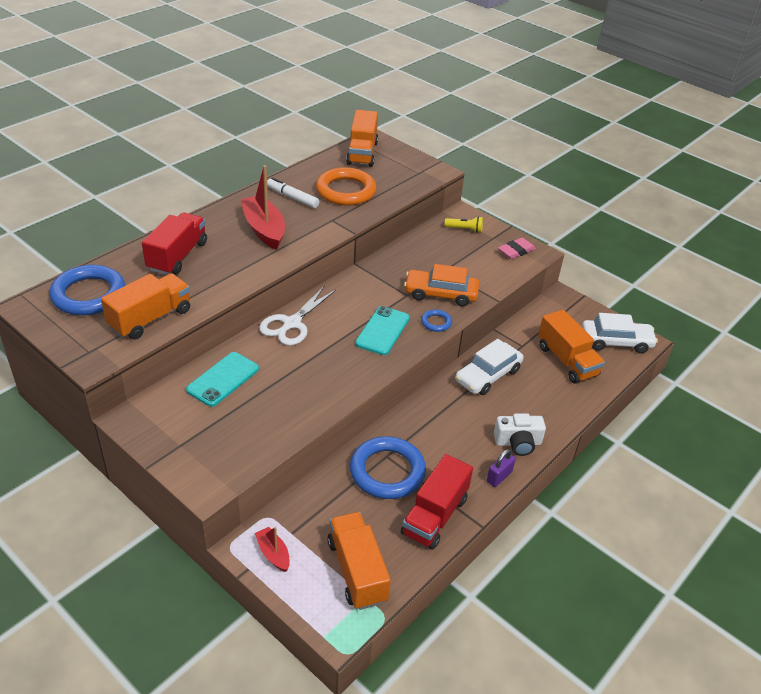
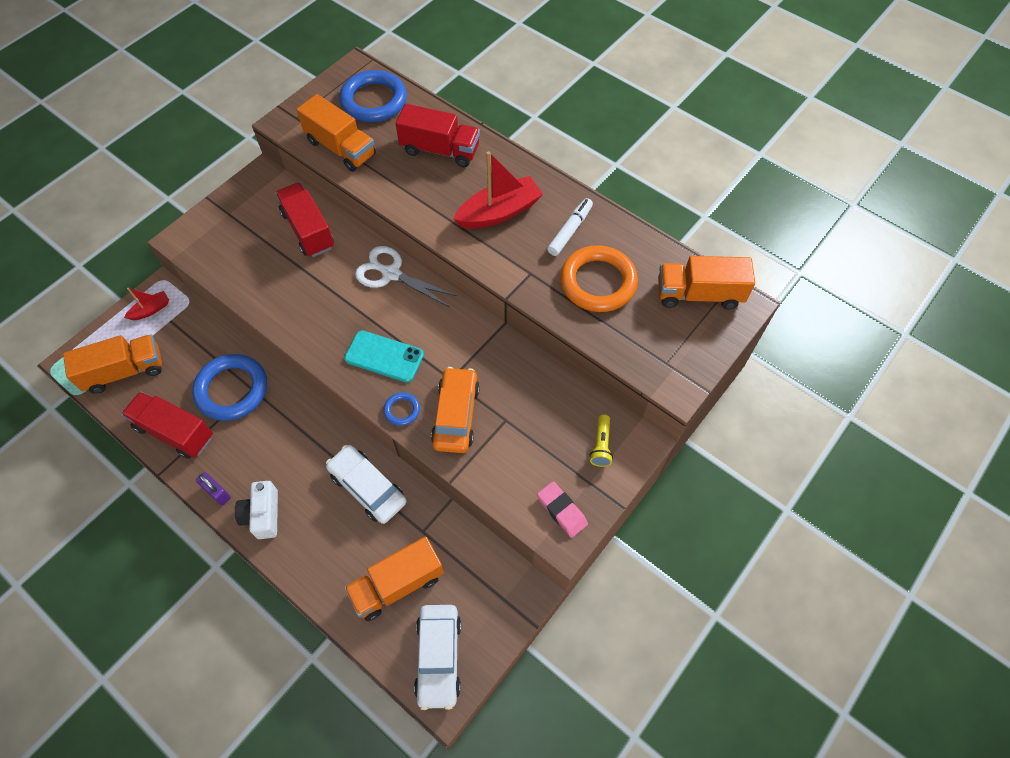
camera: 90 degrees right, 20 degrees up
turquoise phone [186,352,259,407] -> red truck [275,182,334,257]

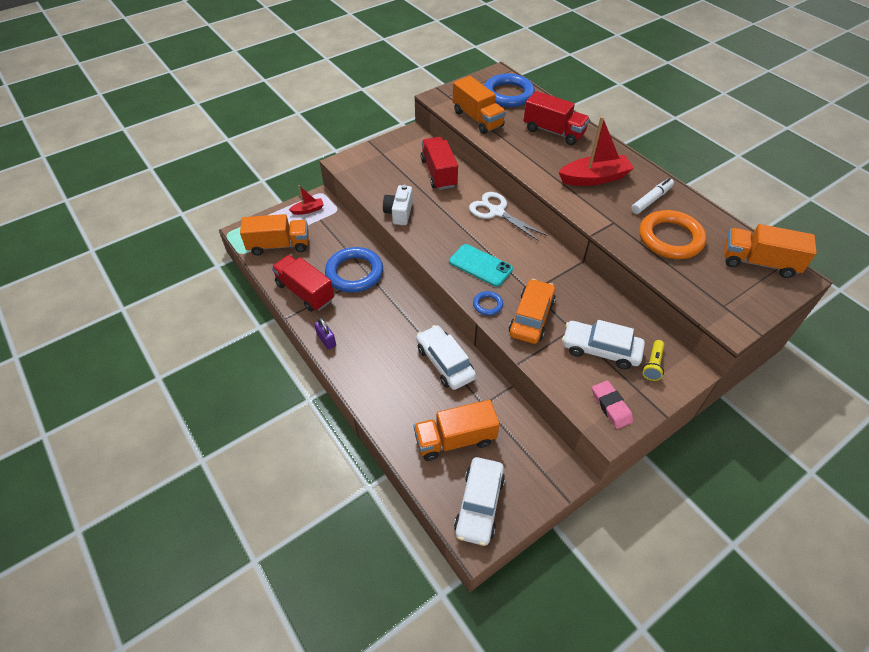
camera: 15 degrees right, 10 degrees down
white camera [235,481,278,539] -> white camera moved to [383,185,413,225]
none -> white car [562,320,645,369]

